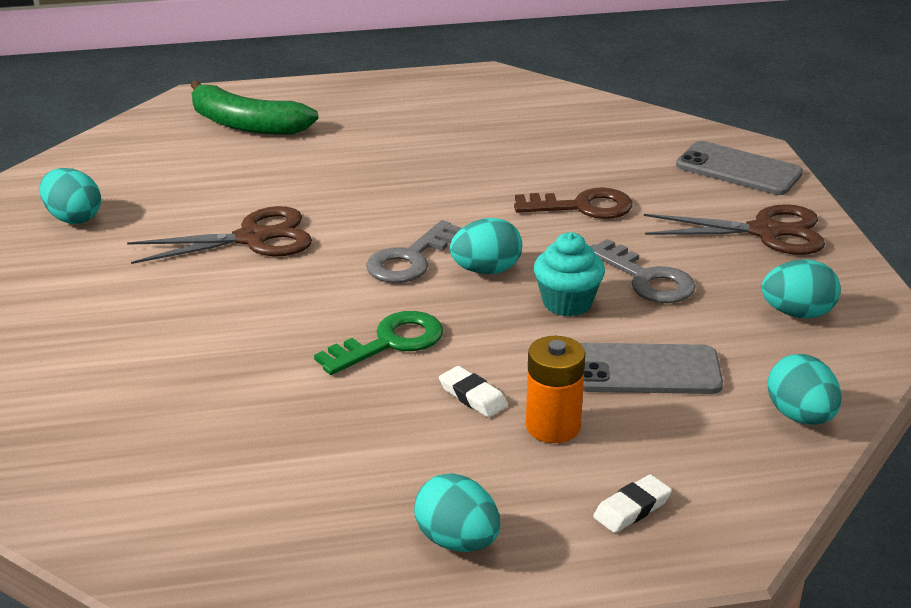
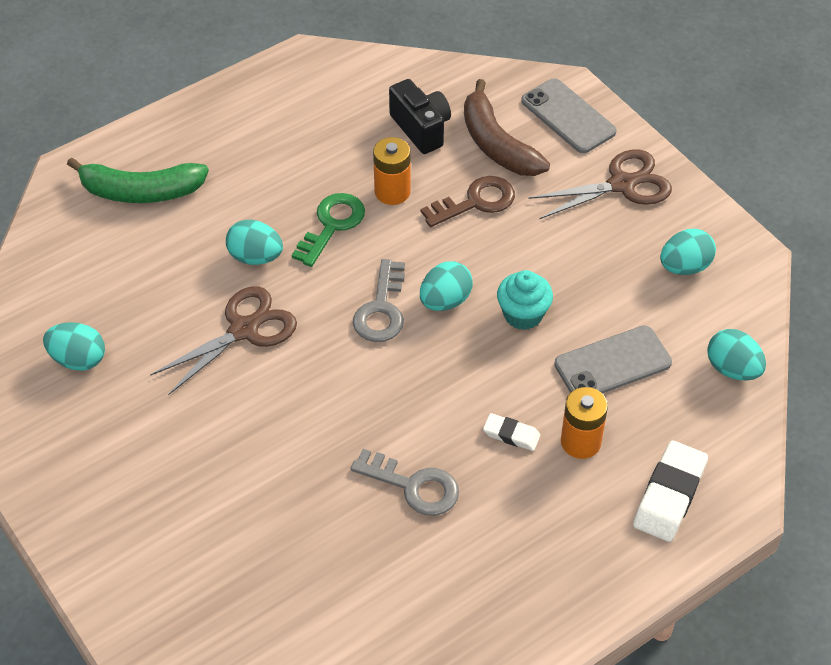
camera: 25 degrees left, 20 degrees up
green key [314,311,444,375] -> green key moved to [292,193,365,267]
turquoise egg [414,473,500,552] -> turquoise egg moved to [226,220,283,265]
grey key [590,239,696,303] -> grey key moved to [350,449,459,516]
white eraser [593,474,672,533] -> white eraser [633,441,708,542], size x1.82
grey phone [676,141,803,195] -> grey phone turned 45 degrees clockwise [521,78,617,153]
none -> orange battery [373,137,411,205]
none -> black camera [389,79,451,154]
none -> brown banana [464,79,550,176]

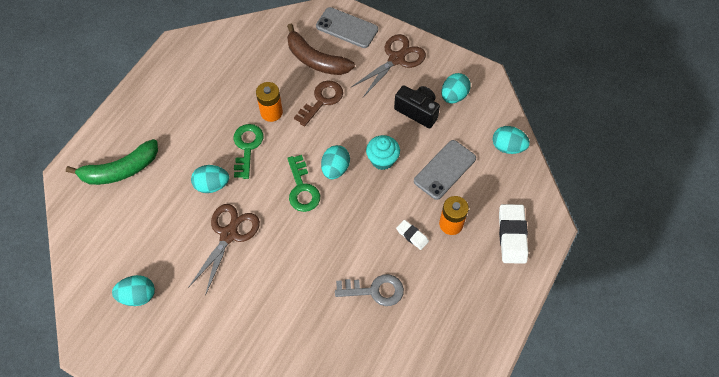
camera: 25 degrees left, 10 degrees up
grey key [353,259,405,342] -> green key [287,155,320,212]
black camera [389,79,451,154] -> black camera moved to [394,85,440,128]
white eraser [483,413,540,451] -> white eraser turned 45 degrees clockwise [396,220,429,250]

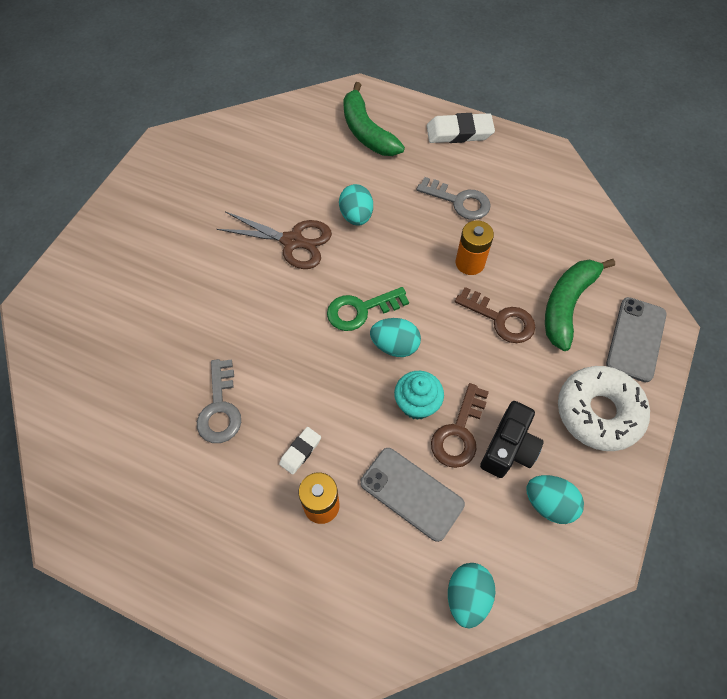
camera: 85 degrees right, 0 degrees up
turquoise egg [112,275,155,306] -> none
green key [233,124,264,179] -> none
brown banana [287,24,355,75] -> green banana [545,259,615,351]
brown scissors [351,34,426,97] -> white donut [558,366,650,451]
white eraser [499,204,528,264] -> white eraser moved to [427,113,495,143]
none -> grey key [417,177,491,220]
none -> brown key [431,383,489,468]

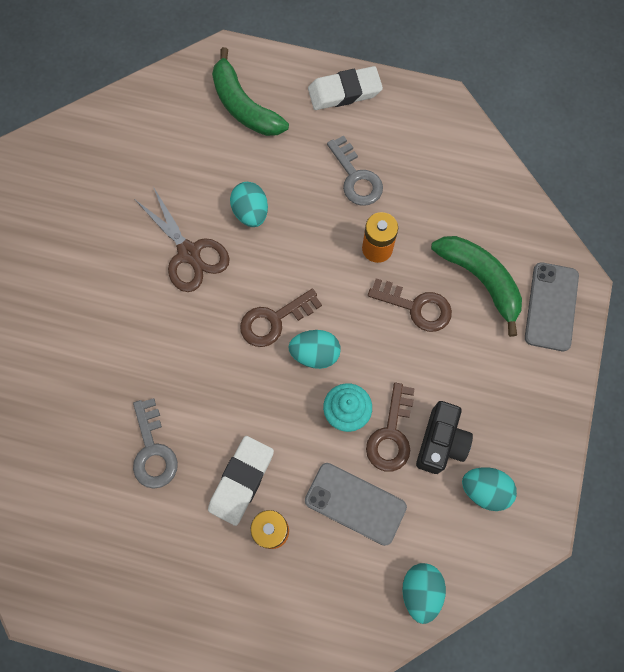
camera: 10 degrees left, 10 degrees up
brown scissors [217,212,332,269] -> brown scissors turned 45 degrees clockwise [134,188,230,292]
white eraser [279,427,321,475] -> white eraser [208,436,274,526], size x1.82
green key [327,287,409,331] -> brown key [240,289,322,347]
grey key [417,177,491,220] -> grey key turned 45 degrees clockwise [327,135,383,206]
green banana [545,259,615,351] -> green banana turned 120 degrees clockwise [431,236,522,337]
white donut [558,366,650,451] -> none

